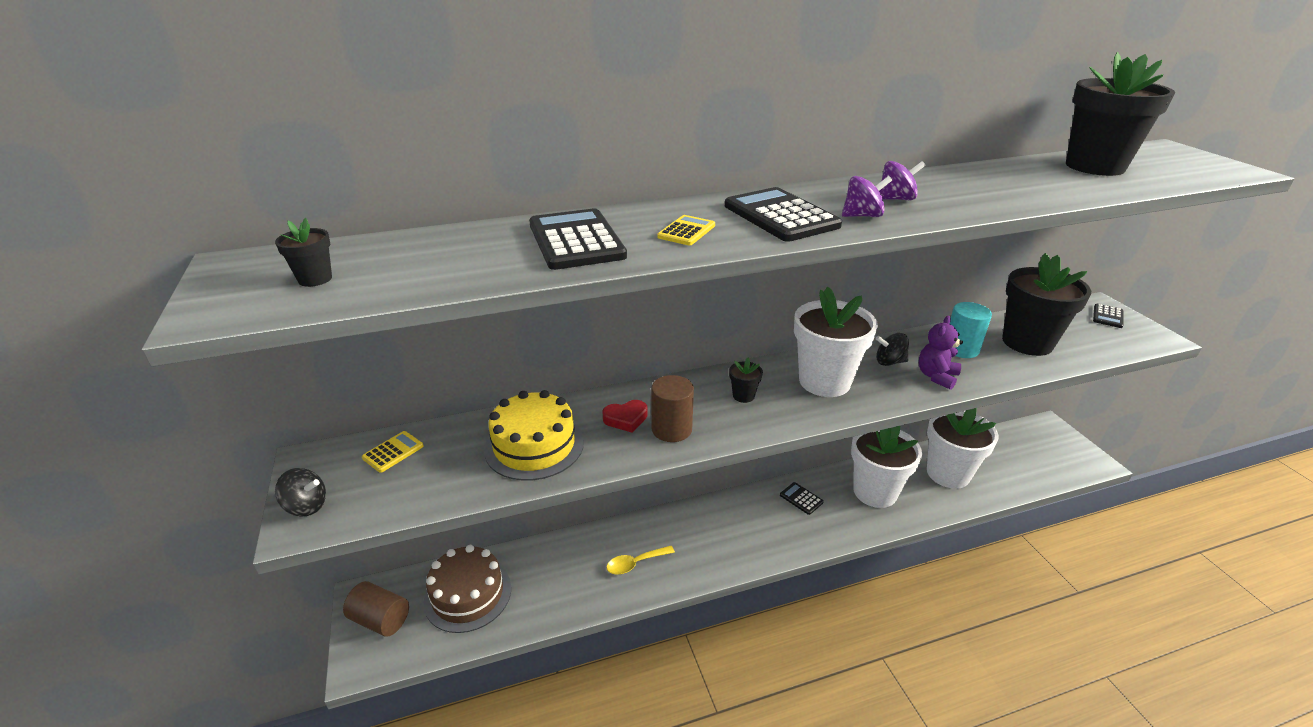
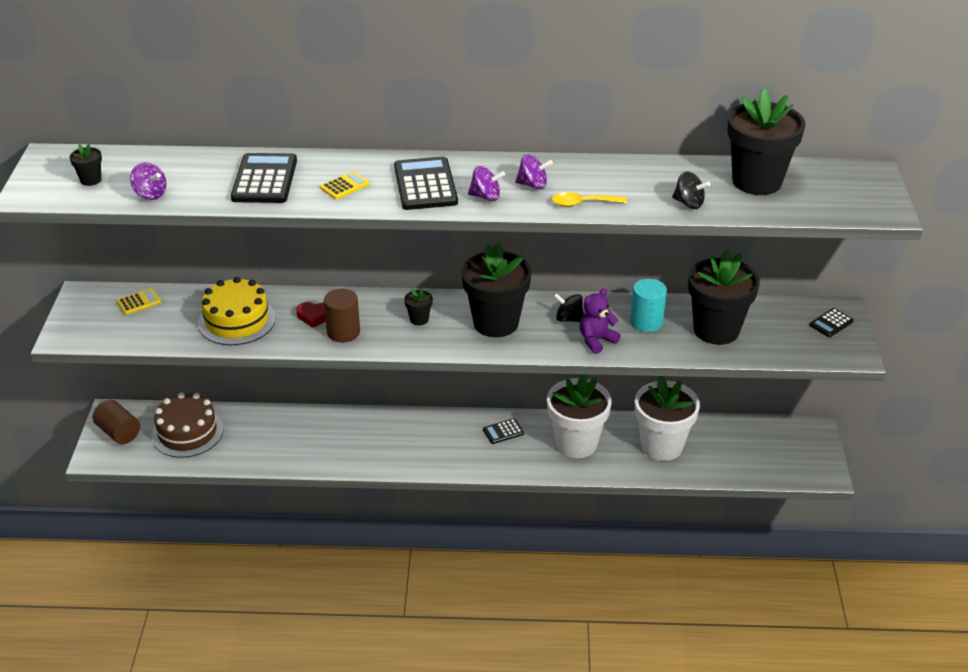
camera: 20 degrees right, 5 degrees up
black spinning top [275,468,326,517] -> black spinning top moved to [672,171,710,209]
yellow spoon [606,546,675,575] -> yellow spoon moved to [552,192,627,207]
black calculator [780,482,824,515] -> black calculator turned 90 degrees counterclockwise [483,418,524,444]
white flower pot [794,287,878,397] -> black flower pot [461,242,532,337]
none -> purple spinning top [130,162,166,200]

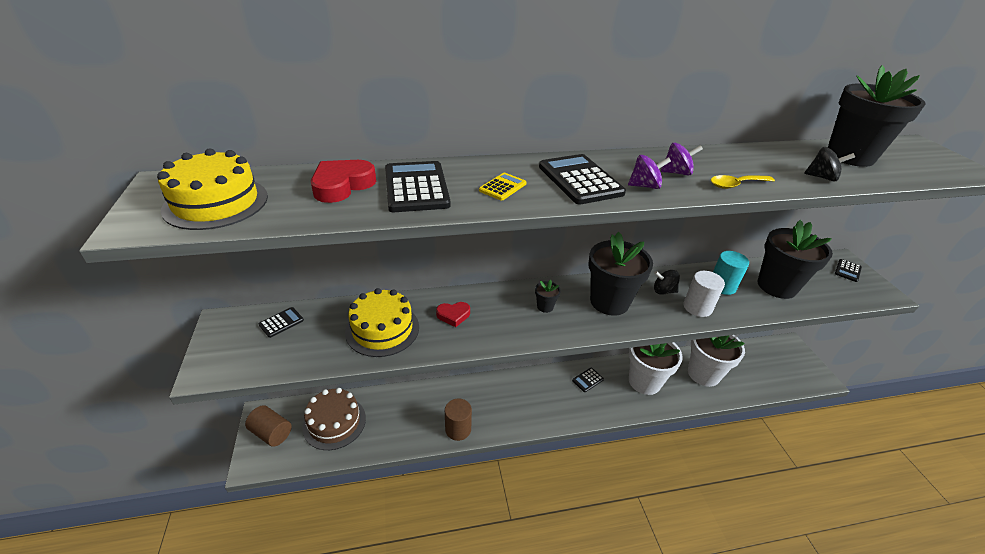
camera: 15 degrees left, 0 degrees up
black flower pot [70,143,102,186] -> yellow cake [157,148,268,230]
yellow calculator [117,288,161,315] -> black calculator [259,307,304,338]
purple spinning top [130,162,166,200] -> none
brown cylinder [324,289,360,342] -> brown cylinder moved to [445,399,472,441]
purple teddy bear [580,288,621,354] -> white cylinder [683,271,725,317]
none -> red heart [311,160,376,203]

